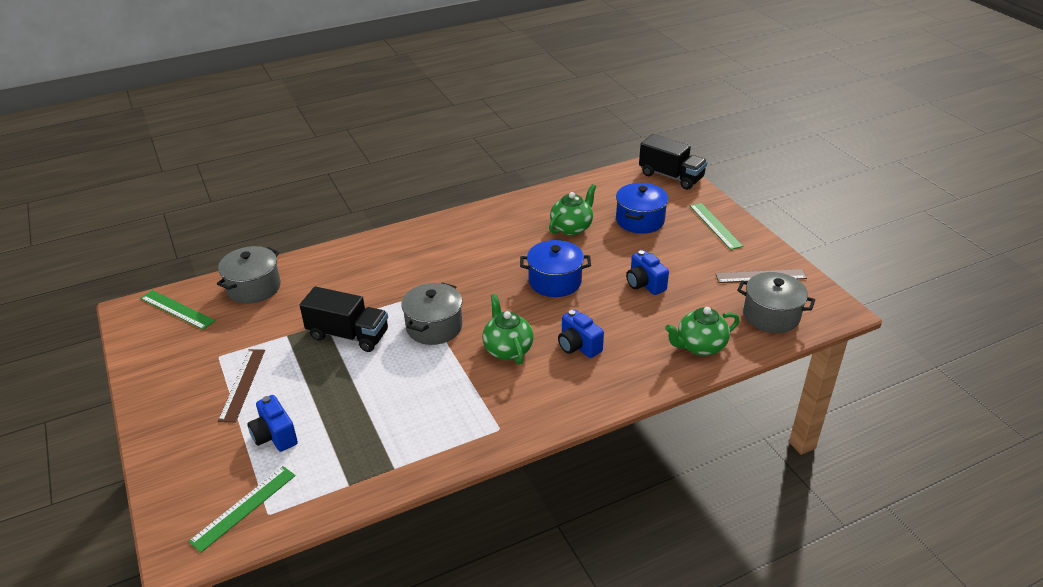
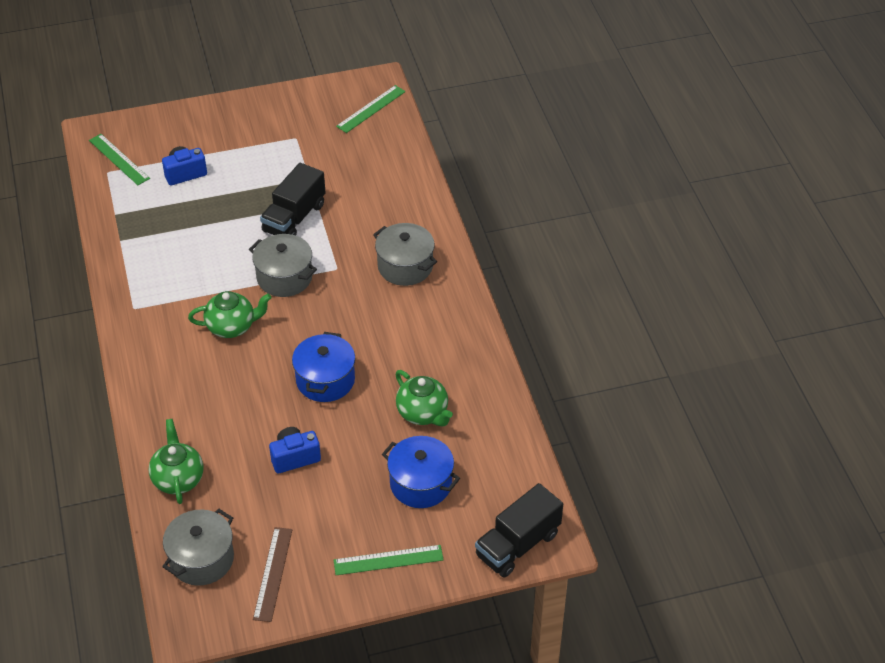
camera: 100 degrees right, 10 degrees up
grey pot [217,246,281,304] -> grey pot moved to [373,223,437,286]
brown ruler [218,349,265,422] -> none
blue camera [558,309,604,358] -> none

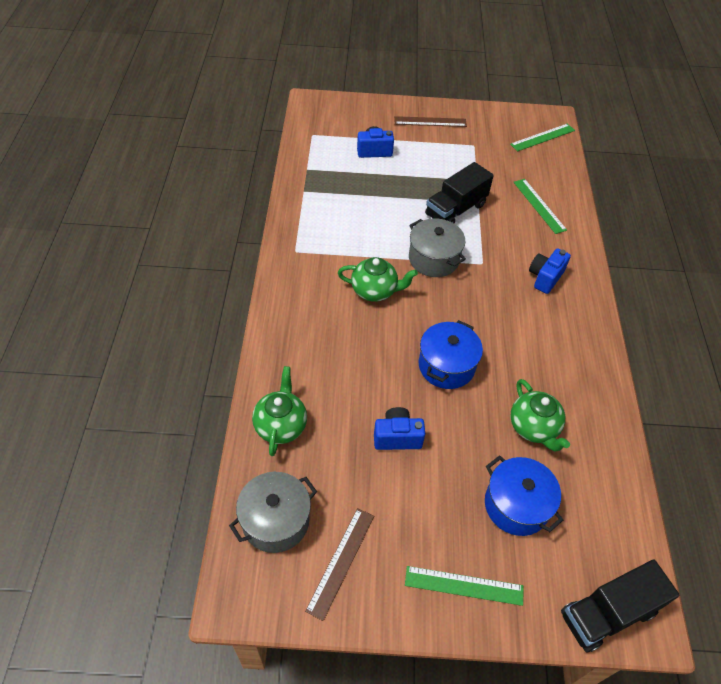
camera: 15 degrees right, 5 degrees up
green ruler [89,134,150,185] -> green ruler moved to [513,179,567,234]
grey pot [373,223,437,286] -> blue camera [529,248,571,294]
none -> brown ruler [394,116,467,127]

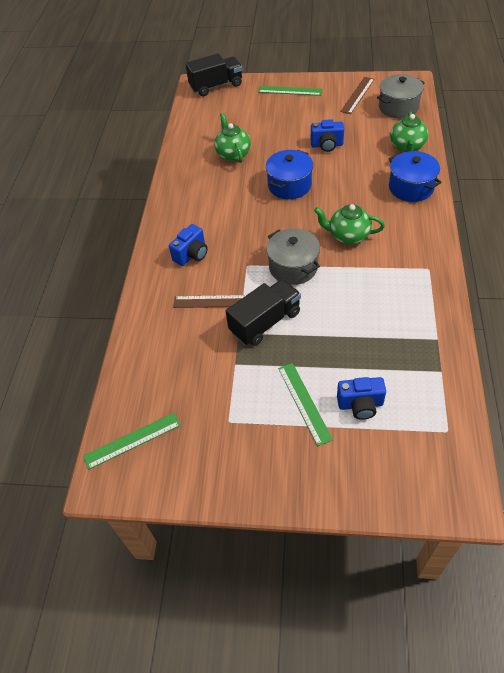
camera: 170 degrees left, 0 degrees up
brown ruler [394,116,467,127] -> brown ruler moved to [173,295,246,308]
blue pot [485,455,563,536] -> blue pot moved to [388,151,442,202]
green ruler [513,179,567,234] -> green ruler moved to [278,363,333,446]

